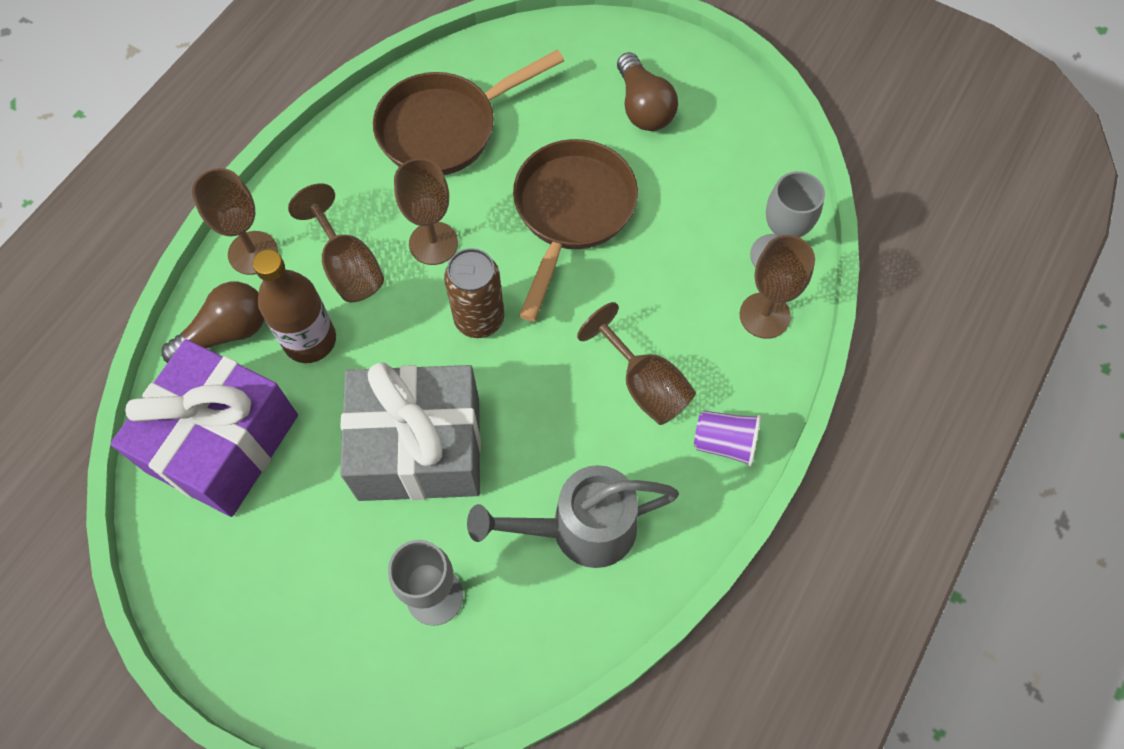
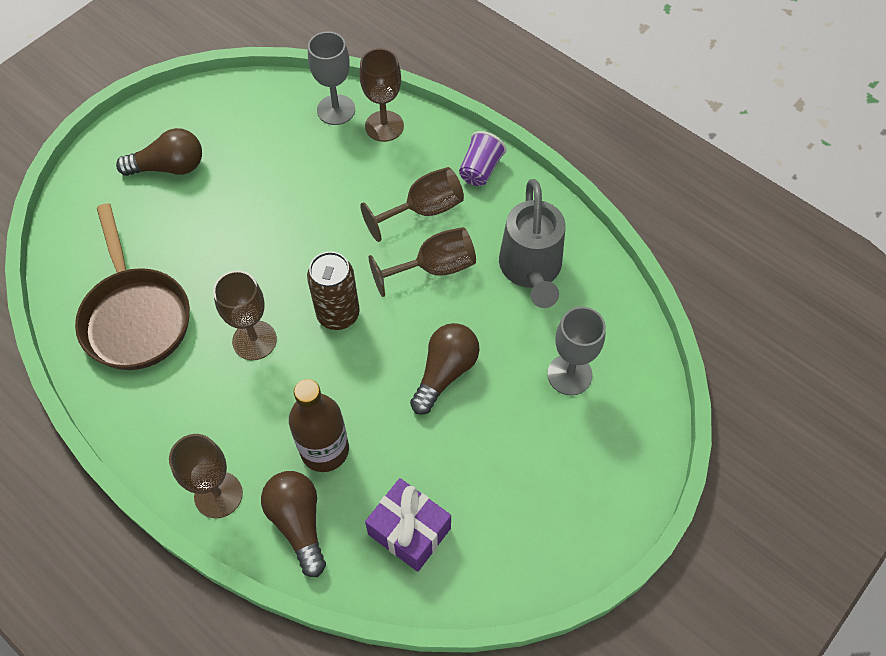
camera: 80 degrees left, 5 degrees down
purple gift [110,339,298,517] -> purple gift [365,478,451,572], size x0.58
brown goblet [288,183,384,302] -> brown goblet moved to [369,227,476,297]
grey gift [340,363,481,501] -> brown light bulb [410,323,480,415]
brown pan [513,139,638,321] -> none

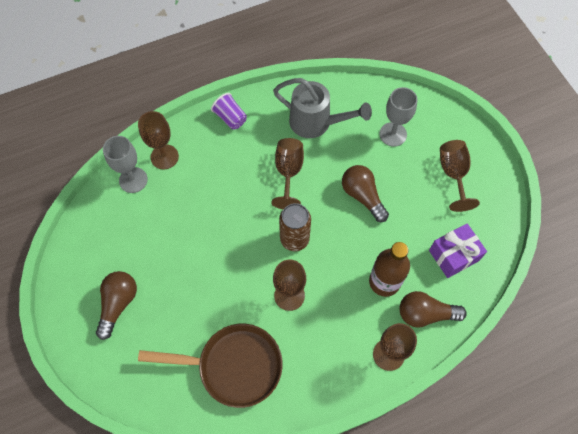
camera: 65 degrees left, 5 degrees up
brown goblet [360,167,464,242] -> brown goblet moved to [440,140,480,212]

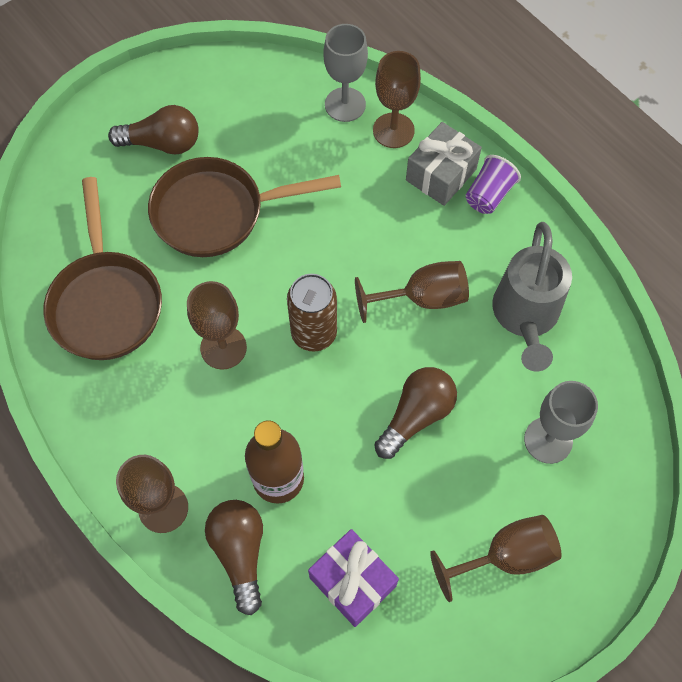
camera: 75 degrees right, 0 degrees up
none -> brown pan [148,157,341,257]
none -> grey gift [406,122,482,206]

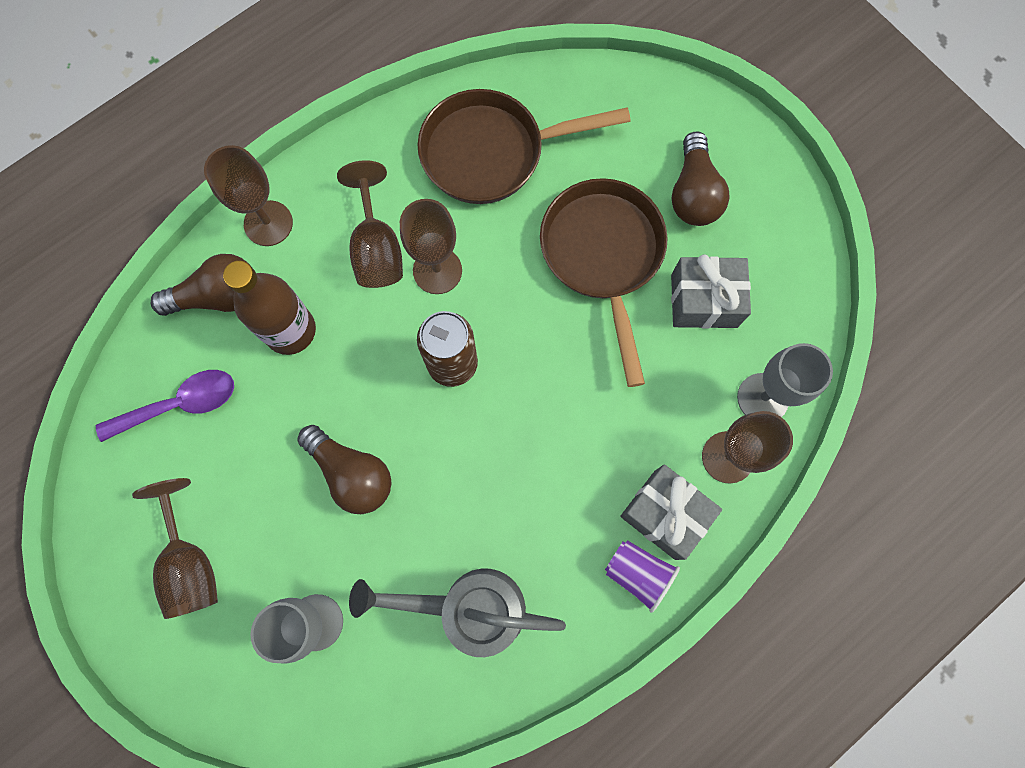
camera: 90 degrees right, 10 degrees up
purple gift [308,529,399,627] -> purple spoon [96,370,234,442]
brown goblet [355,261,469,323] -> brown goblet moved to [337,160,403,288]
none -> grey gift [671,255,751,328]

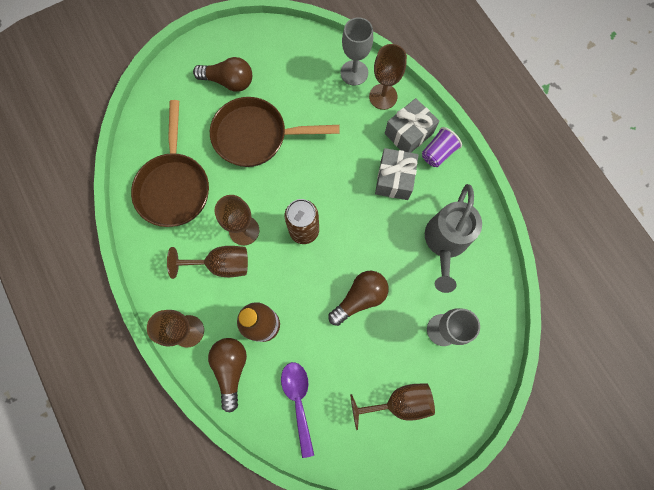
camera: 80 degrees left, 0 degrees up
grey gift [671,255,751,328] -> grey gift moved to [375,148,419,200]

